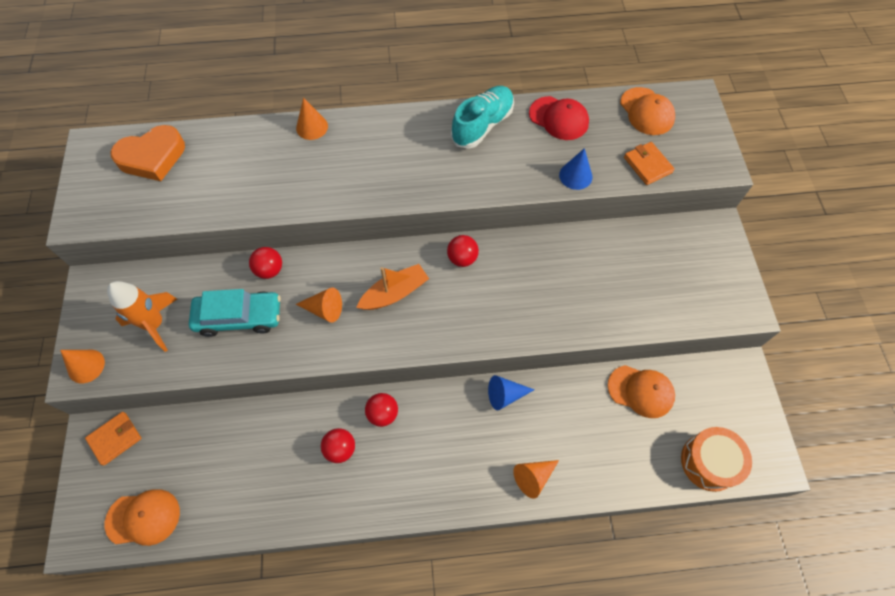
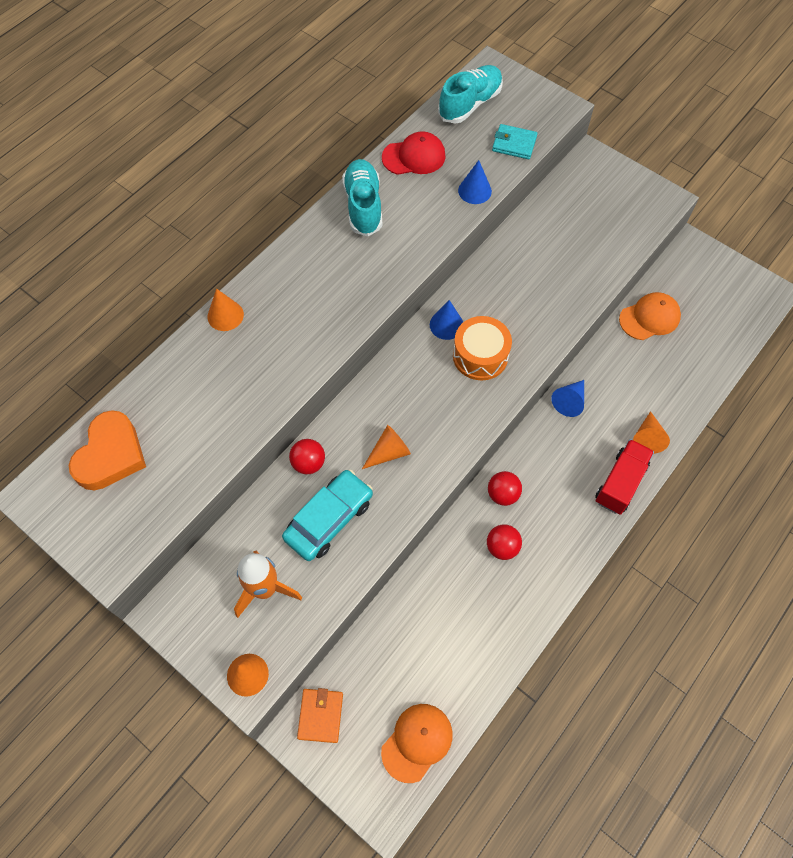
camera: 45 degrees left, 0 degrees up
orange boat [356,264,429,310] -> none
red ball [447,235,479,267] -> blue cone [430,300,463,340]
orange cap [620,87,675,135] -> turquoise shoe [438,65,503,124]
orange wallet [624,142,675,185] -> turquoise wallet [492,124,538,159]
orange drum [681,427,752,492] -> orange drum moved to [453,316,512,380]
none -> red truck [595,439,654,515]

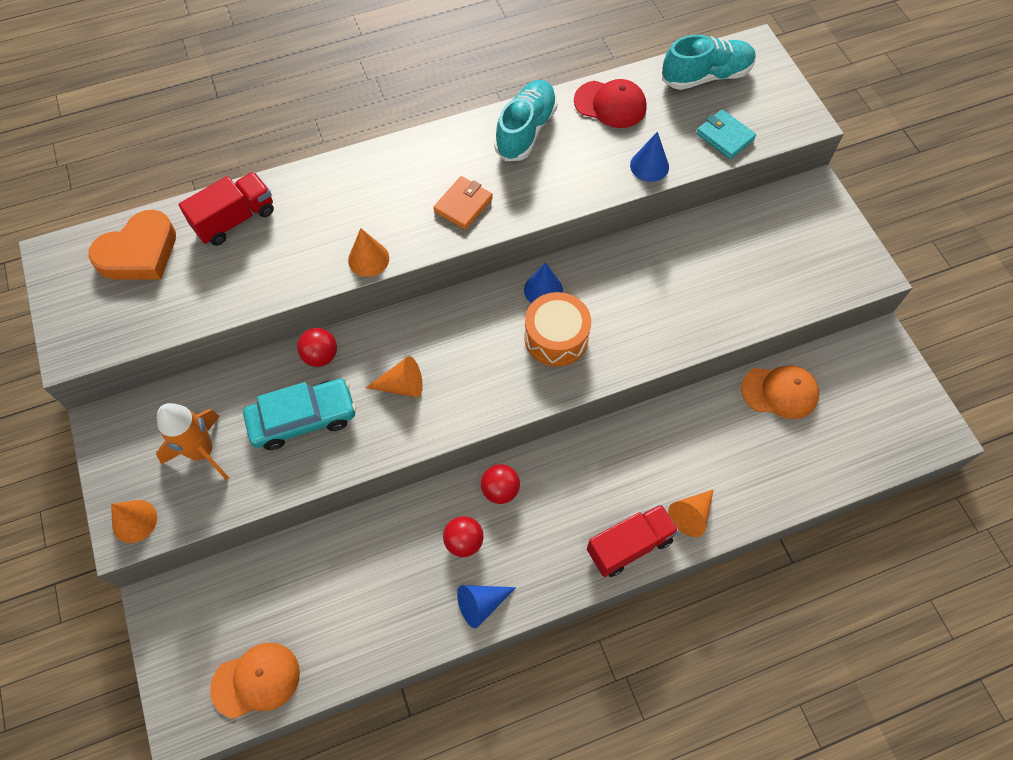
camera: 30 degrees right, 0 degrees up
orange cone [207,288,244,331] -> orange cone moved to [348,228,389,277]
orange wallet [297,688,343,743] -> orange wallet moved to [433,176,493,230]
blue cone [551,380,584,417] -> blue cone moved to [457,585,516,628]
none -> red truck [178,172,274,246]

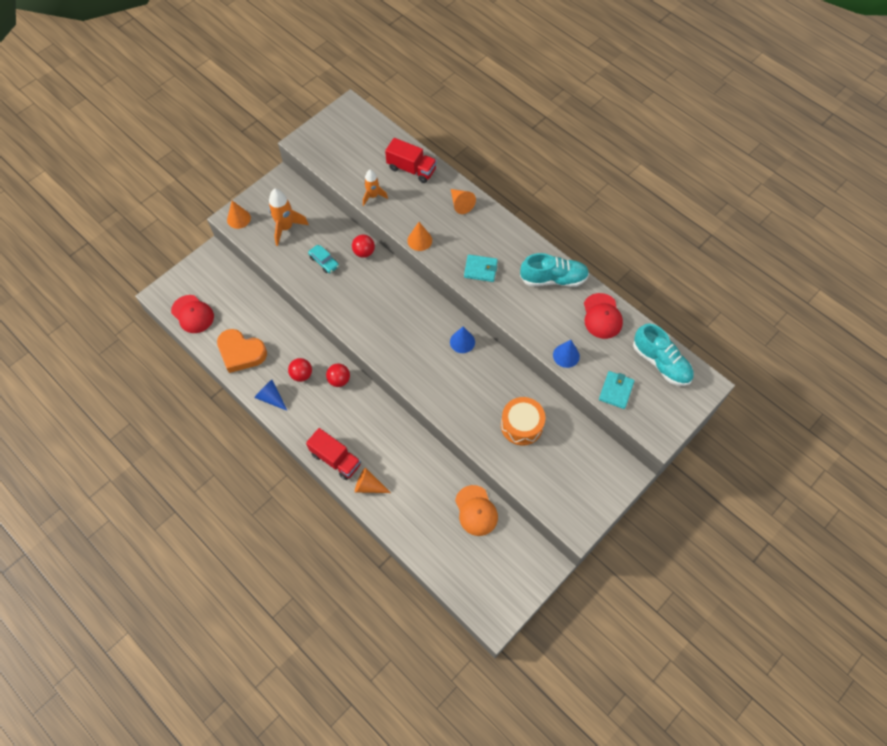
camera: 65 degrees right, 0 degrees up
orange heart [88,210,176,279] -> orange heart moved to [217,329,267,373]
orange cap [210,643,300,719] -> red cap [171,295,214,333]
turquoise car [243,379,356,450] -> turquoise car [308,245,339,274], size x0.56
orange cone [366,356,423,397] -> orange cone moved to [451,189,476,214]
orange wallet [433,176,493,230] -> turquoise wallet [464,255,498,282]
orange drum [524,292,591,366] -> orange drum moved to [501,397,546,445]
none -> orange rocket [363,170,388,206]

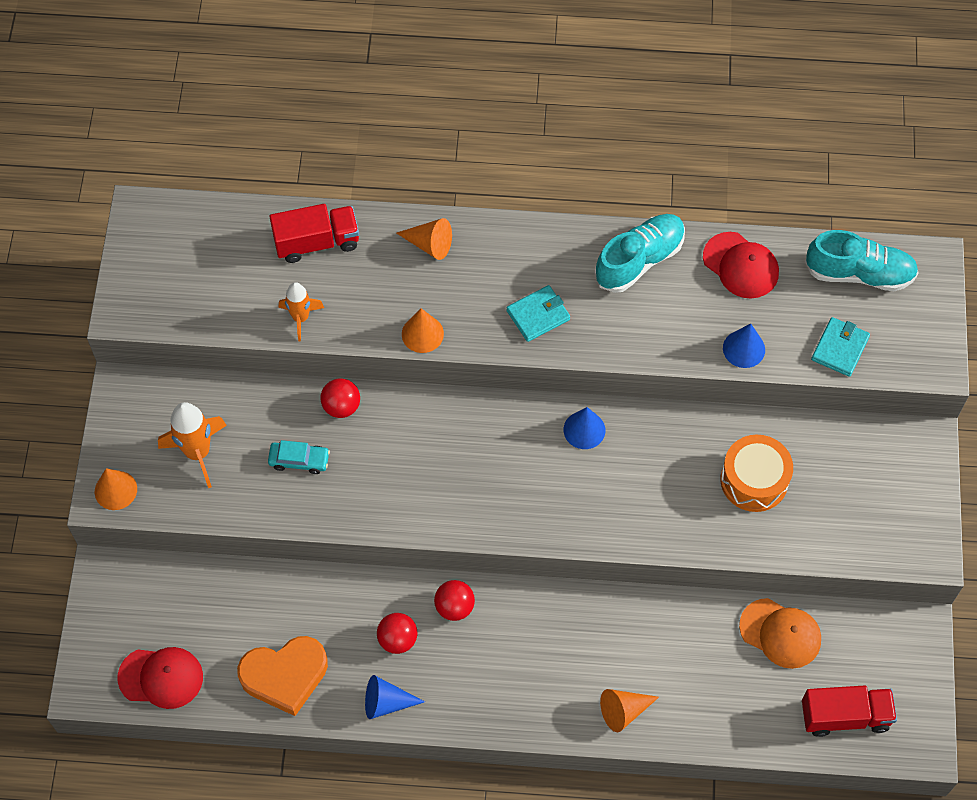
camera: 40 degrees left, 0 degrees up
red truck [306,428,361,480] -> red truck moved to [802,685,897,737]
turquoise wallet [599,371,635,409] -> turquoise wallet turned 45 degrees clockwise [811,317,870,377]

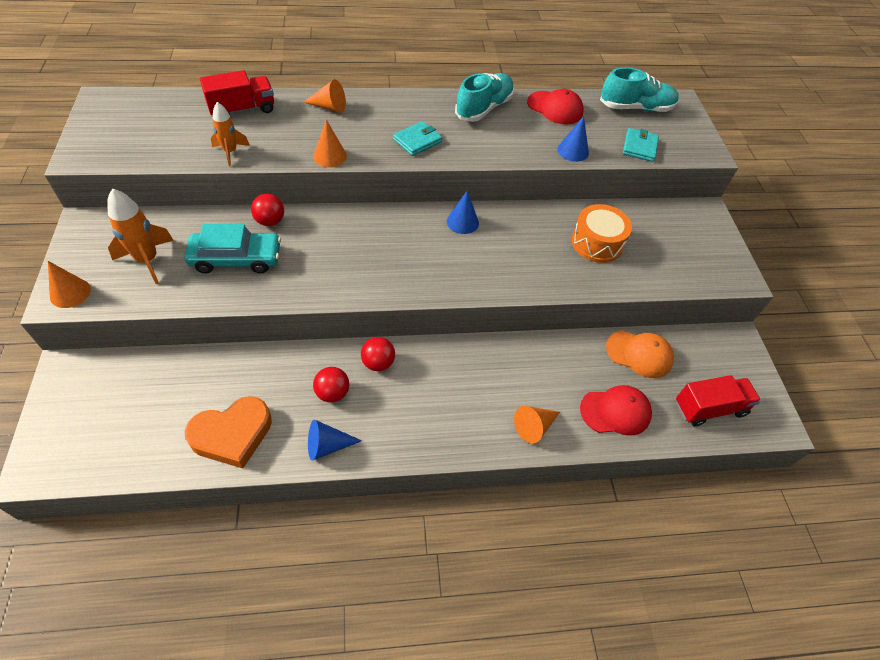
camera: 15 degrees left, 10 degrees down
red cap [118,647,203,709] -> red cap moved to [580,385,652,436]
turquoise car [268,440,330,474] -> turquoise car [184,224,281,274], size x1.79

